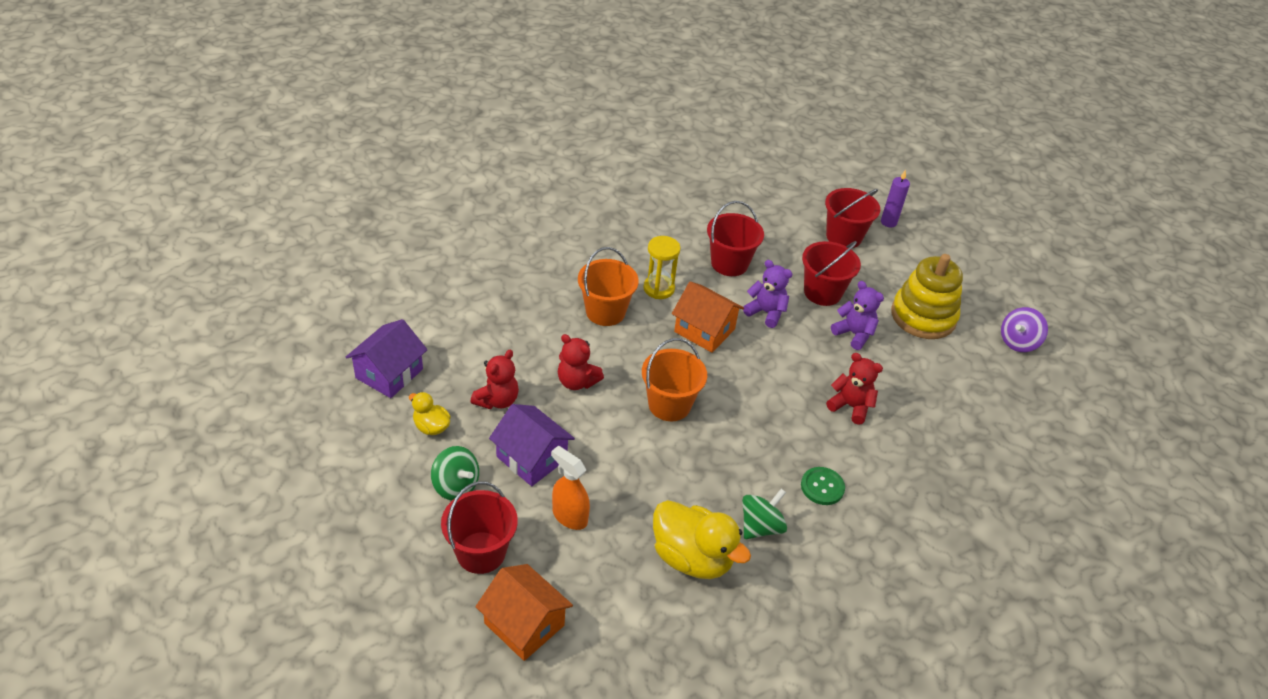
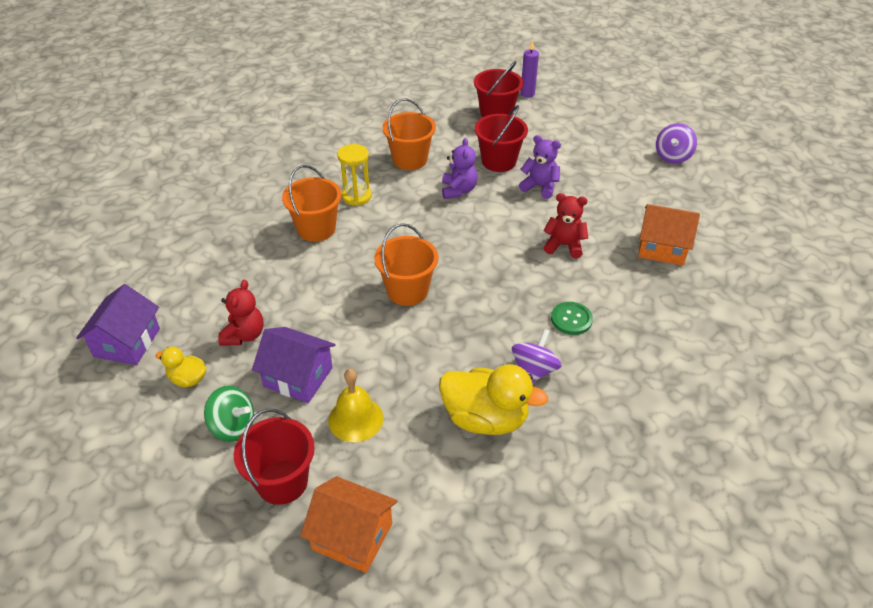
camera: 15 degrees left, 0 degrees up
orange spray bottle [551,446,590,530] -> yellow bell [328,369,383,442]
red teddy bear [558,334,604,390] -> none
orange house [672,282,744,353] -> orange house moved to [638,204,700,266]
red bucket [707,201,764,276] -> orange bucket [383,98,436,170]
green spinning top [742,489,787,539] -> purple spinning top [512,329,561,383]
purple teddy bear [743,260,792,328] -> purple teddy bear turned 75 degrees clockwise [442,138,478,199]
yellow stacking toy [891,254,963,339] -> none

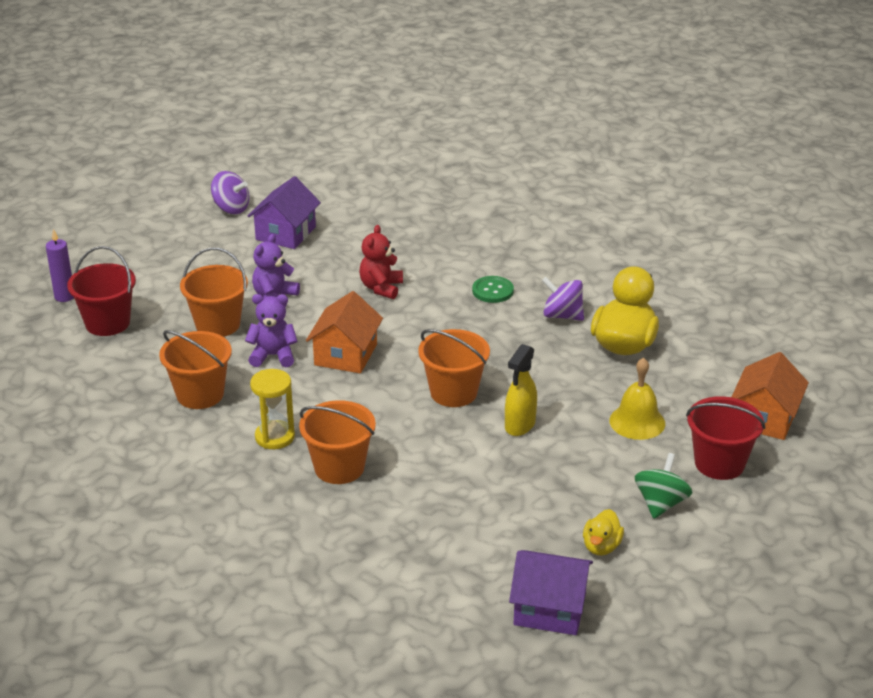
camera: 90 degrees left, 10 degrees down
red teddy bear [218,280,264,345] -> none
purple house [252,327,336,403] -> purple house moved to [248,176,321,249]
red bucket [475,105,528,172] -> orange bucket [180,247,248,337]
orange house [638,204,700,266] -> orange house moved to [306,291,383,373]
none -> yellow spray bottle [505,344,537,436]

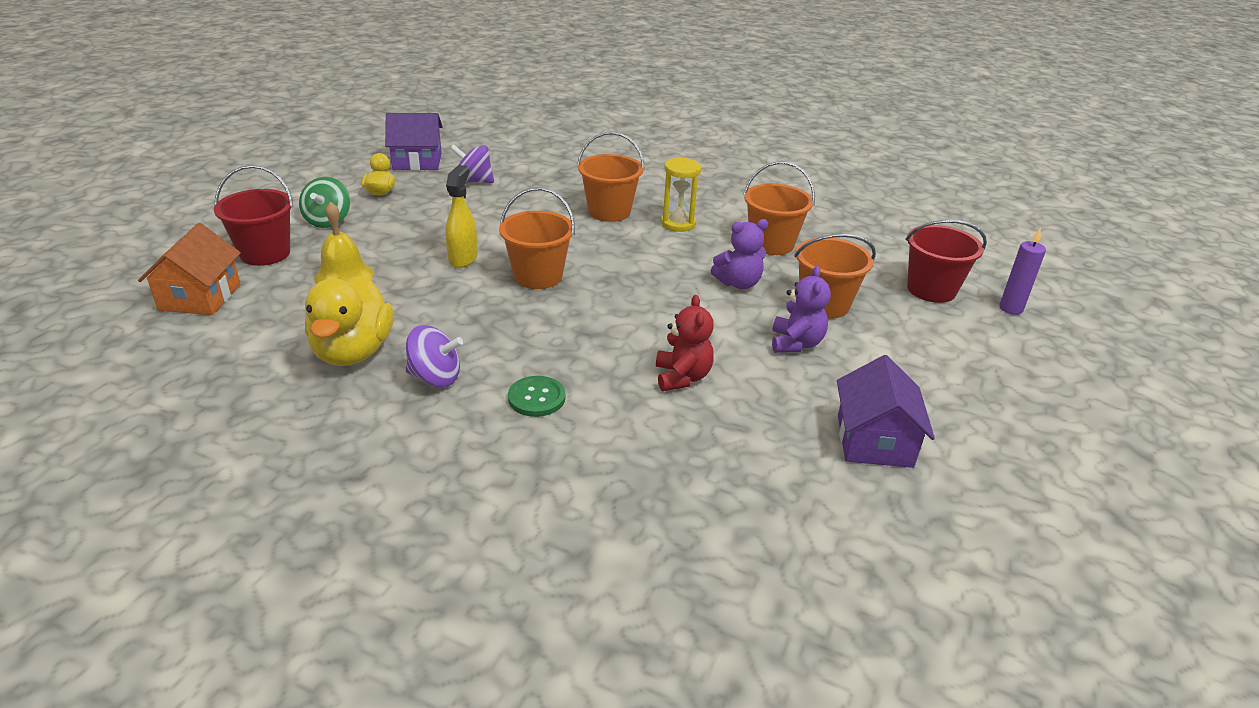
camera: 160 degrees right, 0 degrees up
purple spinning top [211,171,249,214] -> purple spinning top moved to [450,144,494,183]
orange house [306,291,383,373] -> none

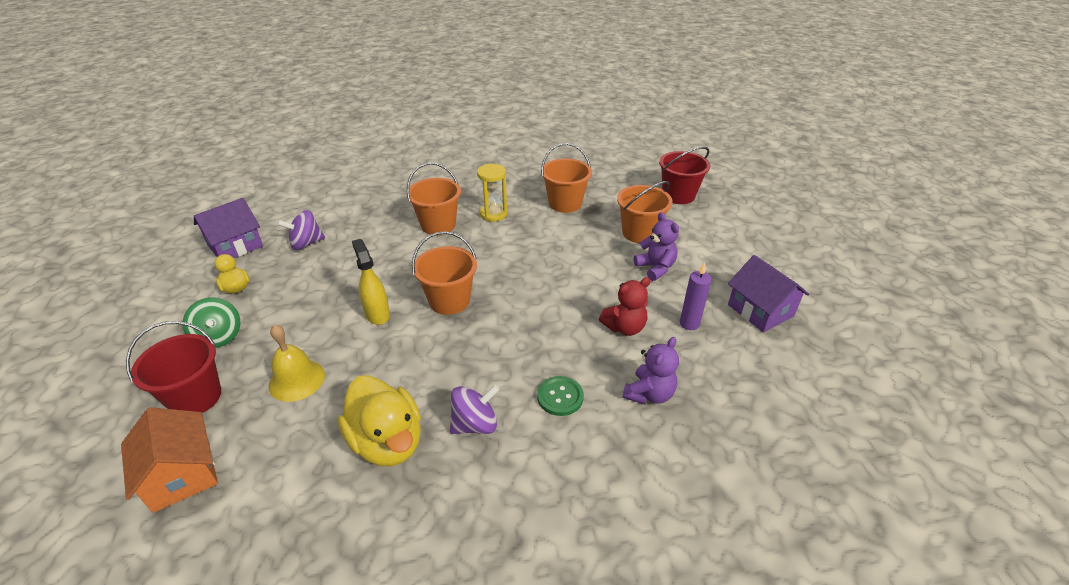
camera: 35 degrees left, 5 degrees up
red teddy bear [656,295,714,391] -> red teddy bear turned 105 degrees clockwise [599,277,651,336]
purple teddy bear [711,219,768,289] -> purple teddy bear moved to [622,337,679,404]
purple candle [999,227,1046,315] -> purple candle moved to [680,262,712,330]

